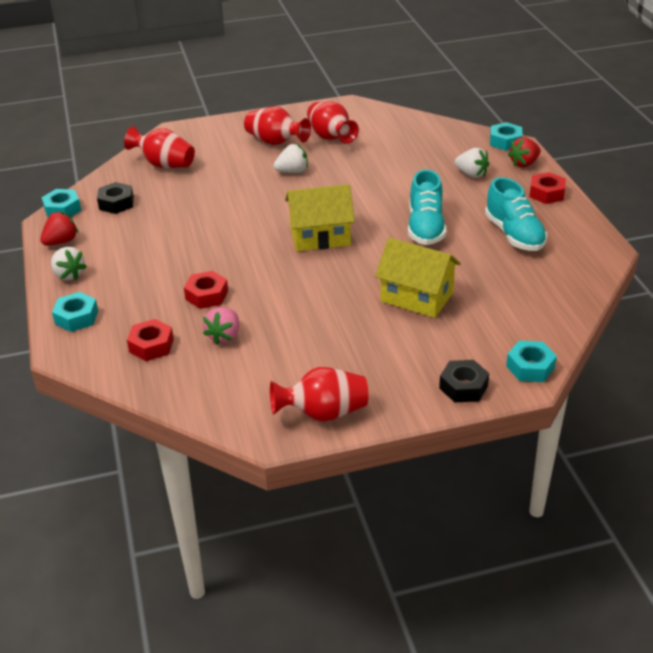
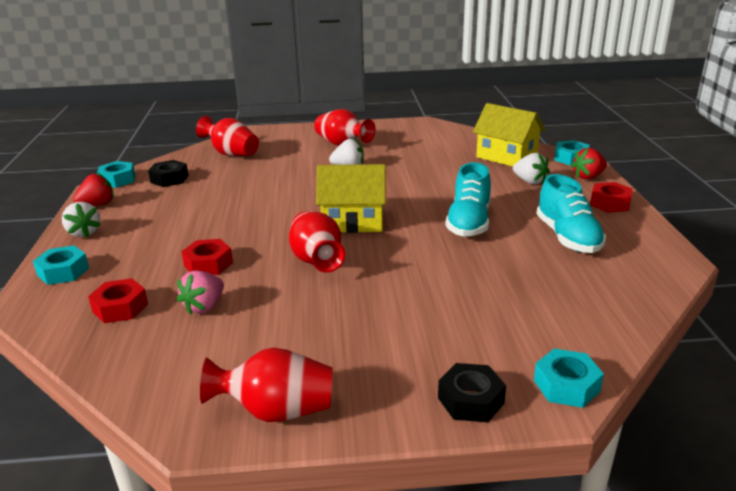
camera: 10 degrees right, 10 degrees down
red vase [307,101,359,144] -> red vase moved to [289,211,345,273]
yellow house [375,237,461,318] -> yellow house moved to [473,103,545,167]

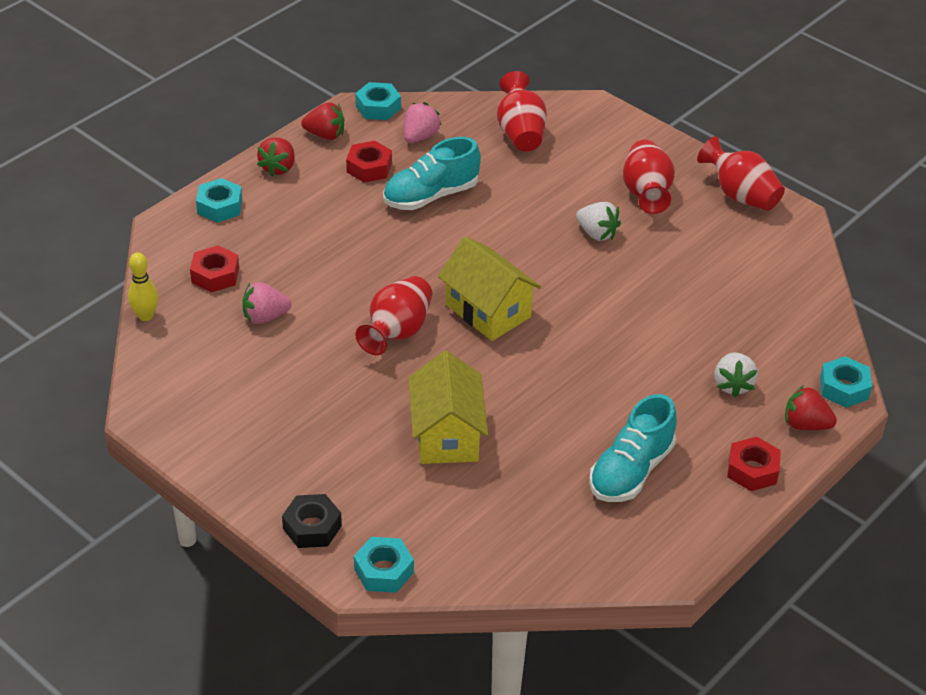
camera: 45 degrees right, 15 degrees up
white strawberry [62,202,100,238] -> red strawberry [257,138,295,177]
black nut [148,160,188,187] -> pink strawberry [404,102,442,143]
red nut [181,239,233,275] -> red nut moved to [346,140,392,183]
red vase [200,347,333,422] -> red vase moved to [697,136,785,211]
turquoise shoe [445,162,491,237] -> turquoise shoe moved to [383,137,481,210]
yellow house [473,103,545,167] -> yellow house moved to [408,351,488,464]
none -> yellow bowling pin [128,253,158,321]

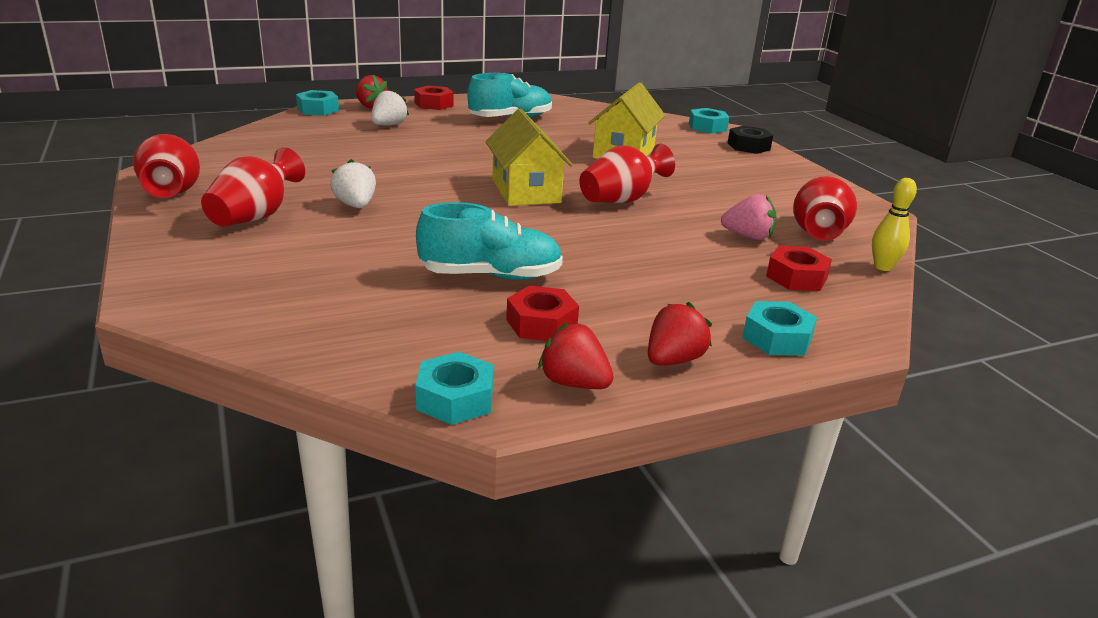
camera: 155 degrees left, 15 degrees down
pink strawberry [404,102,442,143] -> none
red vase [497,71,547,152] -> red vase moved to [793,176,857,241]

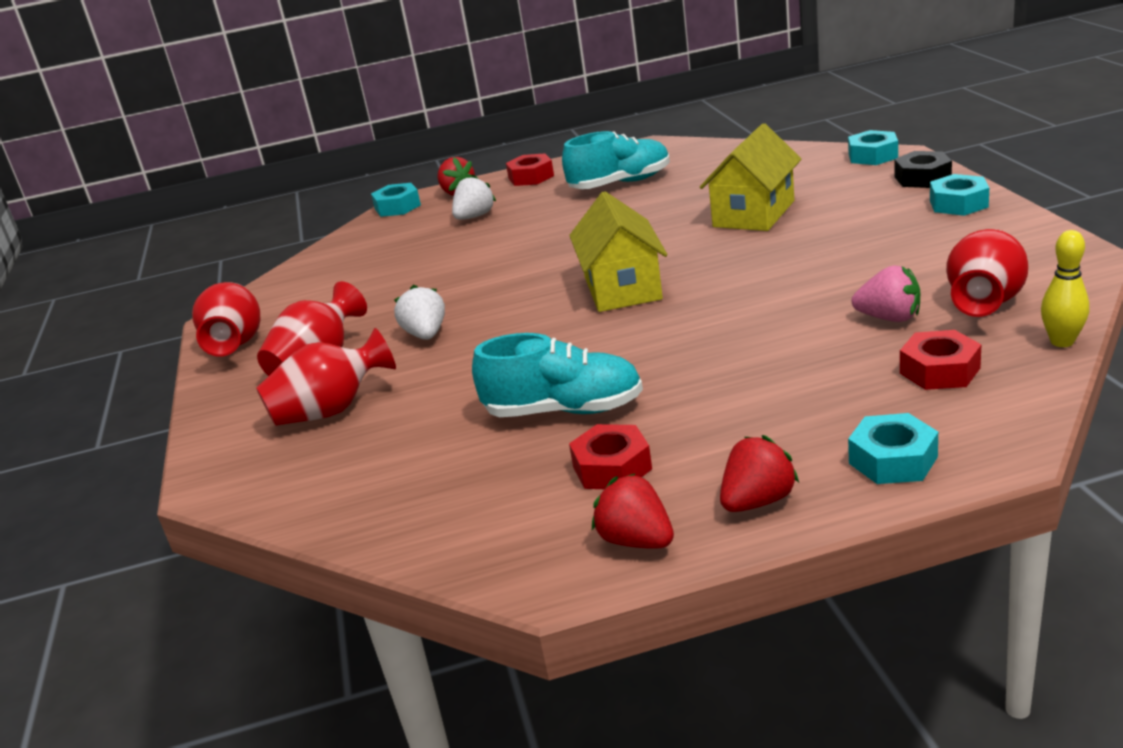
camera: 15 degrees right, 0 degrees up
turquoise nut [416,352,494,425] -> turquoise nut moved to [930,174,989,216]
red vase [579,144,675,203] -> red vase moved to [256,328,396,426]

